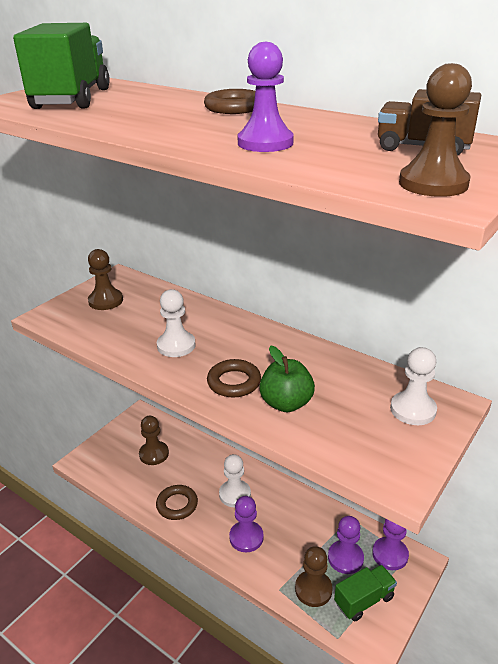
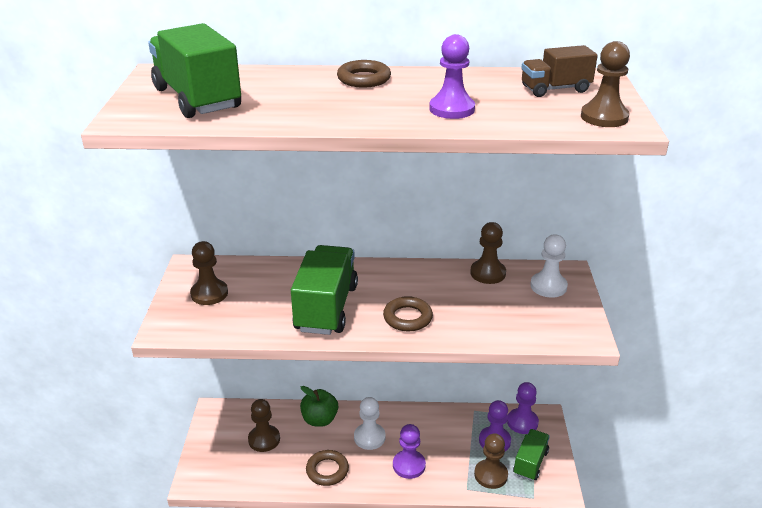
camera: 35 degrees left, 0 degrees up
white pawn [157,289,195,357] -> green truck [291,245,358,335]
green apple [259,345,315,412] -> green apple moved to [300,386,338,427]
none -> brown pawn [470,222,506,284]

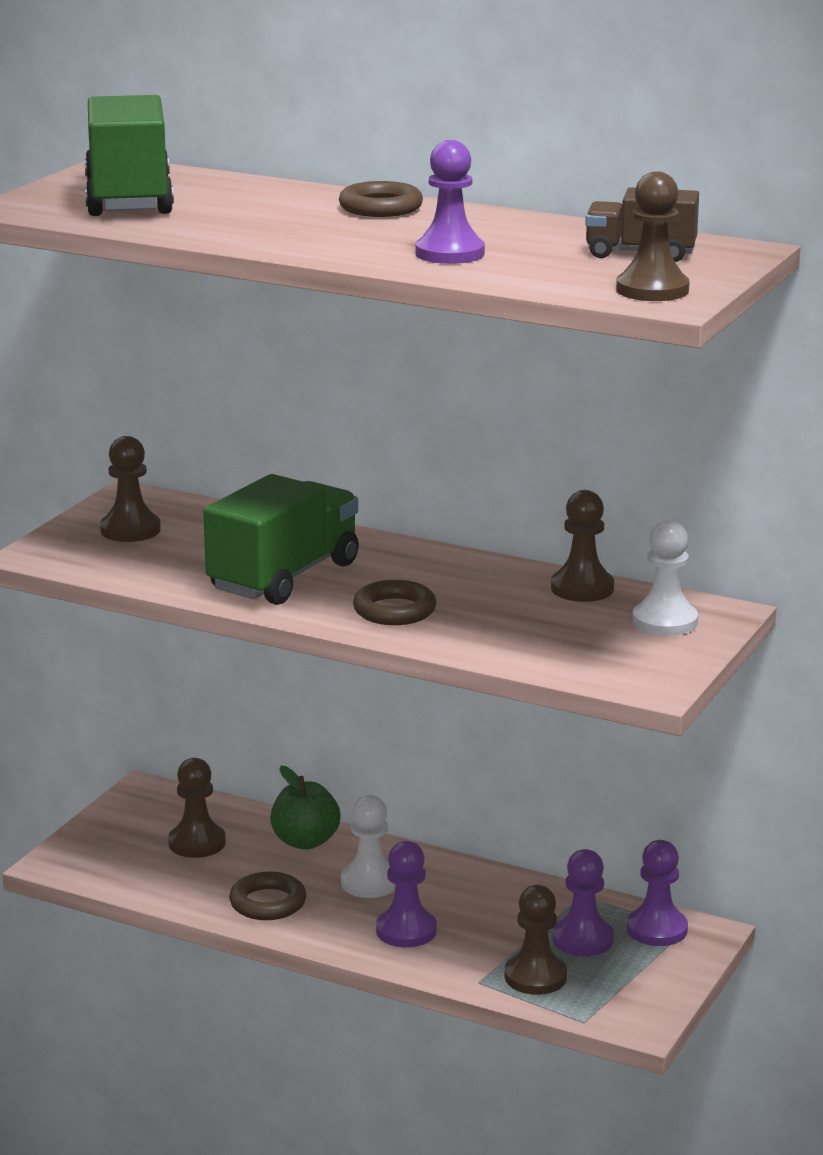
camera: 25 degrees right, 10 degrees down
green truck [513,429,550,481] -> none

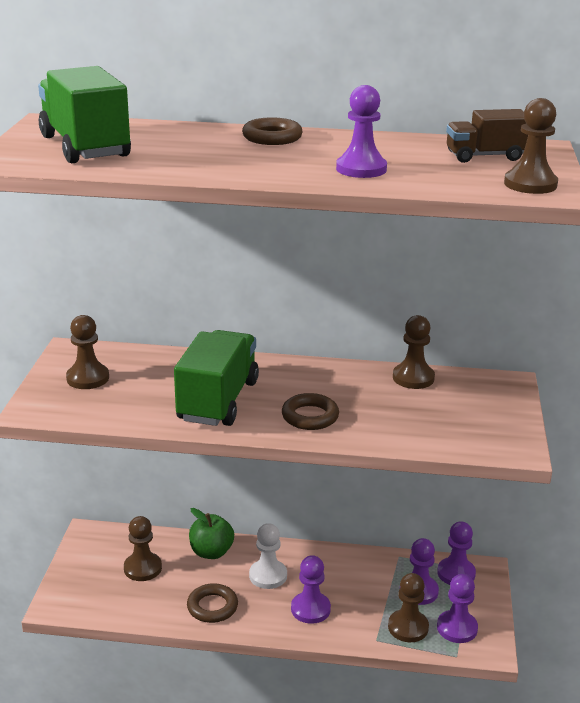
camera: 20 degrees left, 5 degrees up
white pawn [632,521,698,636] -> none
none -> purple pawn [437,574,478,643]

